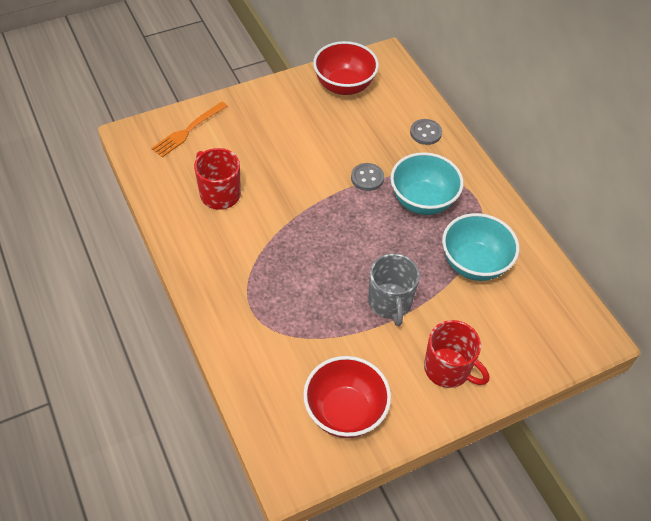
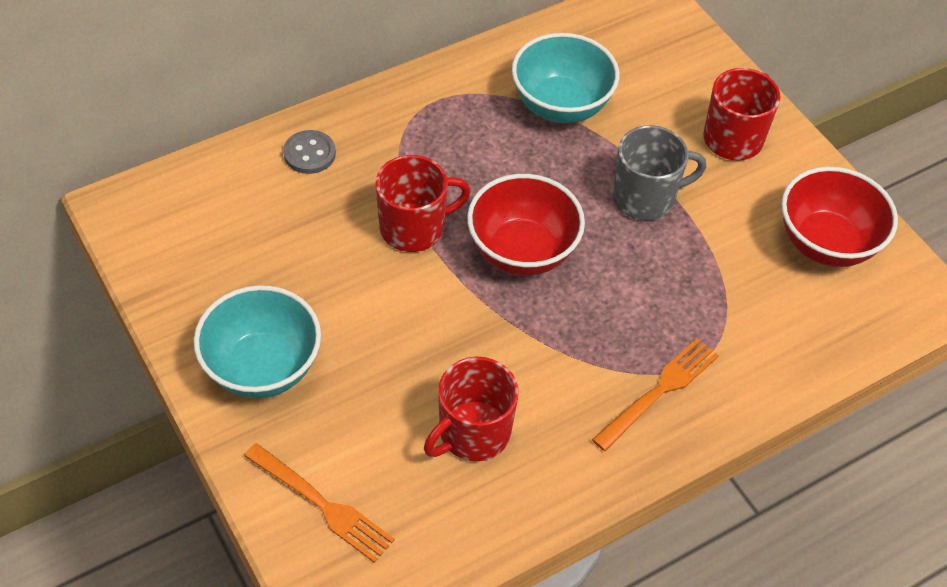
camera: 95 degrees left, 0 degrees up
red bowl [313,41,379,95] -> red bowl moved to [467,174,585,276]
grey button [351,163,384,191] -> red mug [375,155,471,252]
turquoise bowl [390,152,464,215] -> turquoise bowl moved to [194,285,321,398]
none -> orange fork [592,338,719,451]

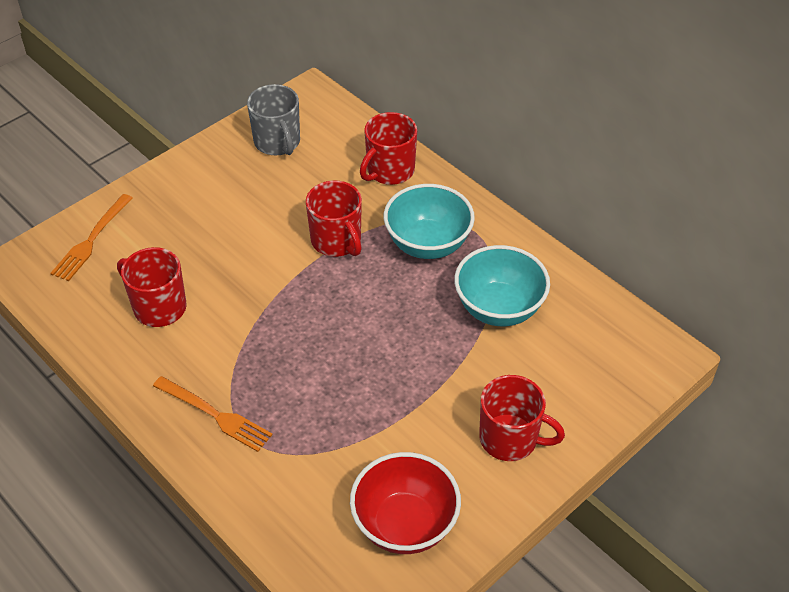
camera: 80 degrees right, 5 degrees down
turquoise bowl [194,285,321,398] -> turquoise bowl moved to [384,184,475,259]
grey button [283,130,336,174] -> red mug [360,112,417,185]
red bowl [467,174,585,276] -> none
grey mug [612,125,706,221] -> grey mug moved to [247,84,300,156]

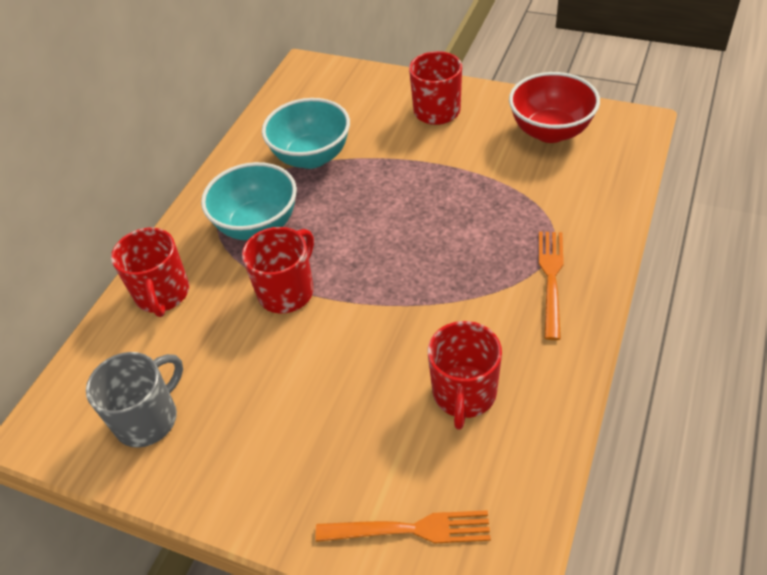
camera: 110 degrees left, 0 degrees up
red mug [360,112,417,185] -> red mug turned 60 degrees clockwise [111,228,189,317]

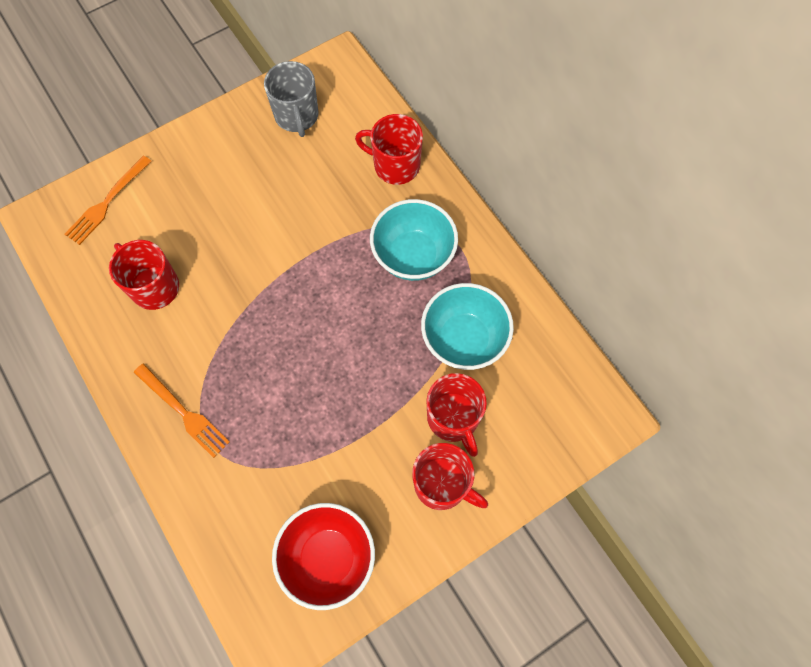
camera: 120 degrees right, 20 degrees up
red mug [242,227,314,313] -> red mug moved to [426,373,487,457]

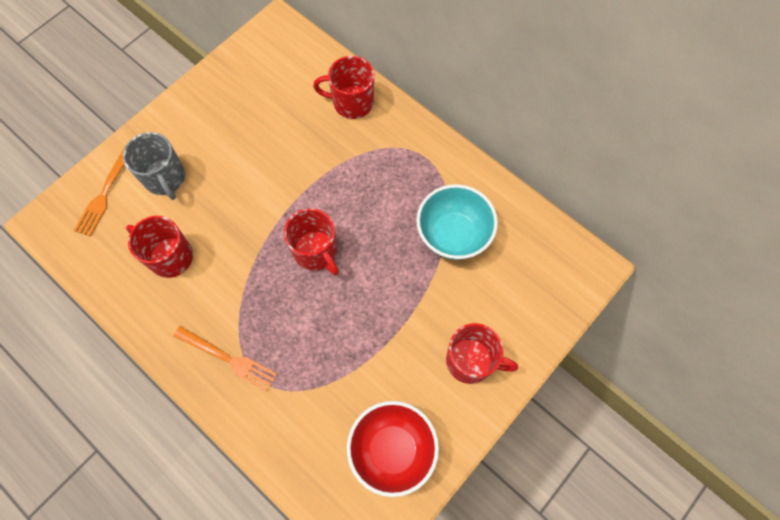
camera: 15 degrees left, 0 degrees up
grey mug [264,61,319,137] -> grey mug moved to [123,132,185,200]
turquoise bowl [370,199,458,281] -> none
red mug [426,373,487,457] -> red mug moved to [284,208,339,276]

